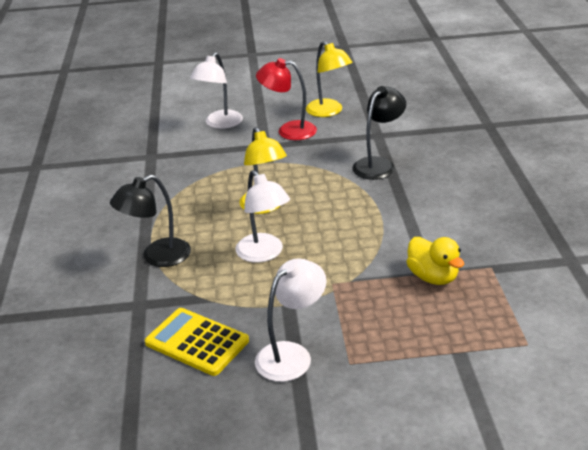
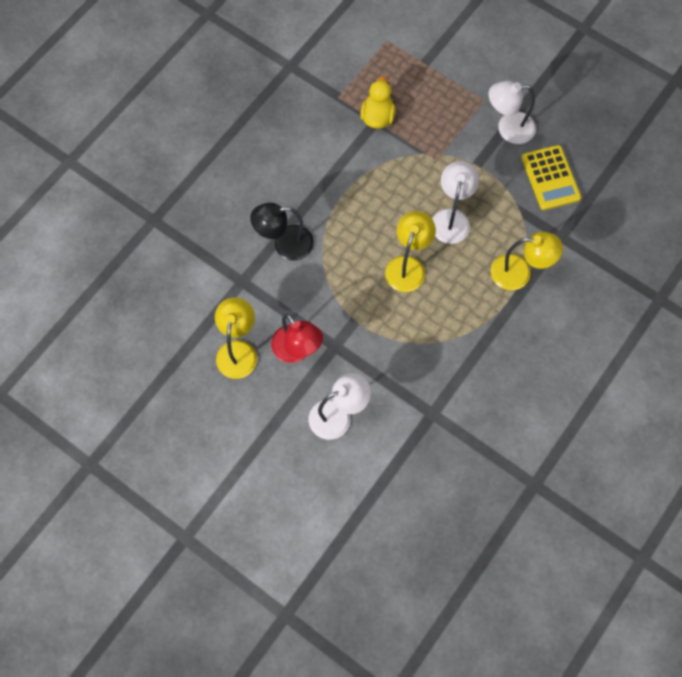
camera: 140 degrees left, 35 degrees up
black lamp [110,175,191,267] -> yellow lamp [491,232,563,290]

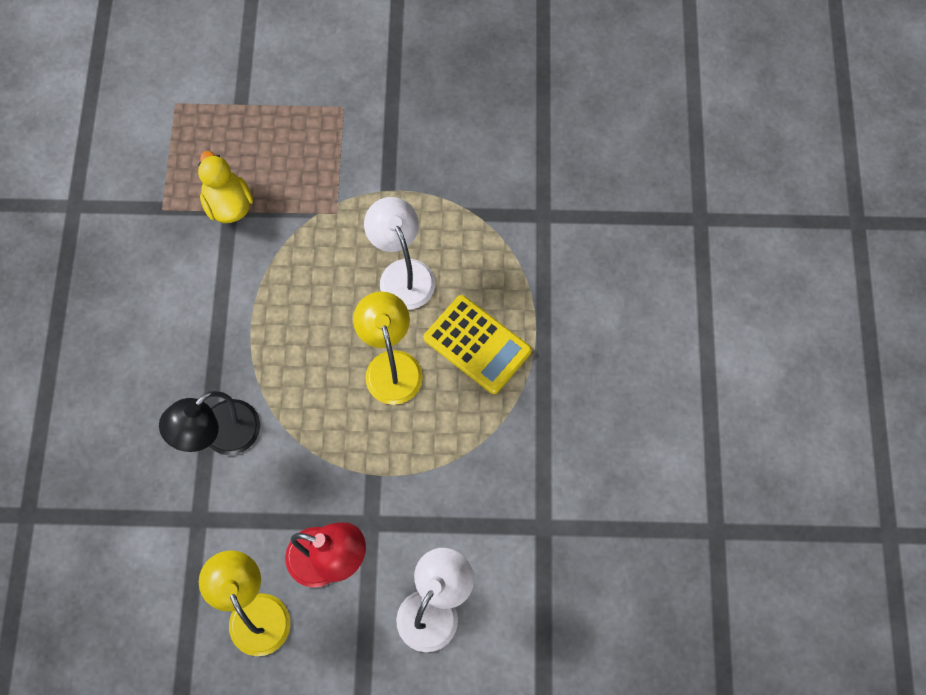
camera: 35 degrees left, 0 degrees up
white lamp [489,81,536,144] -> none
yellow lamp [491,232,563,290] -> none
yellow calculator [521,145,581,210] -> yellow calculator moved to [424,295,532,394]

